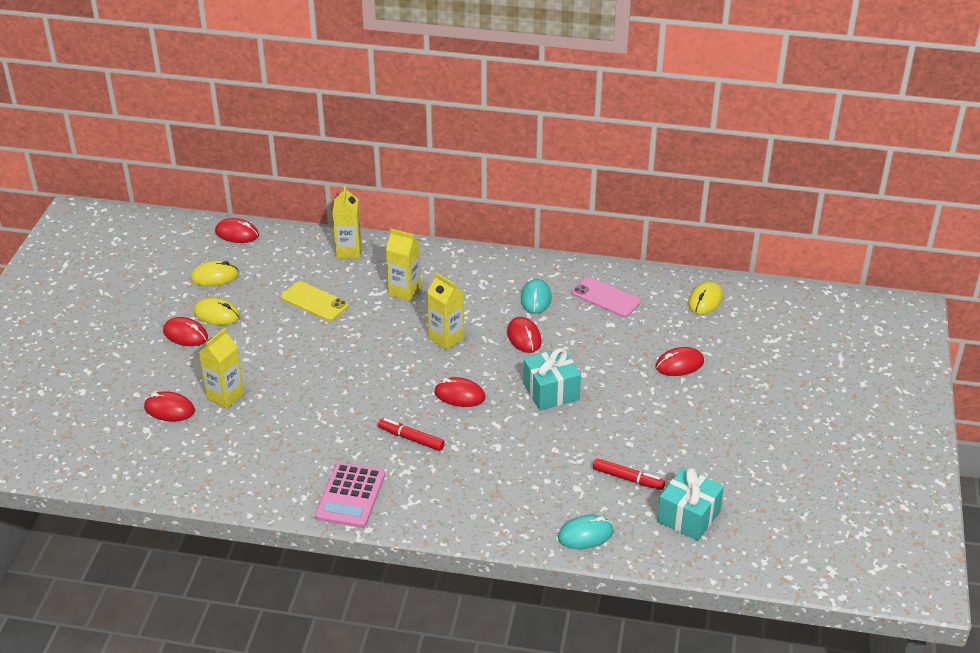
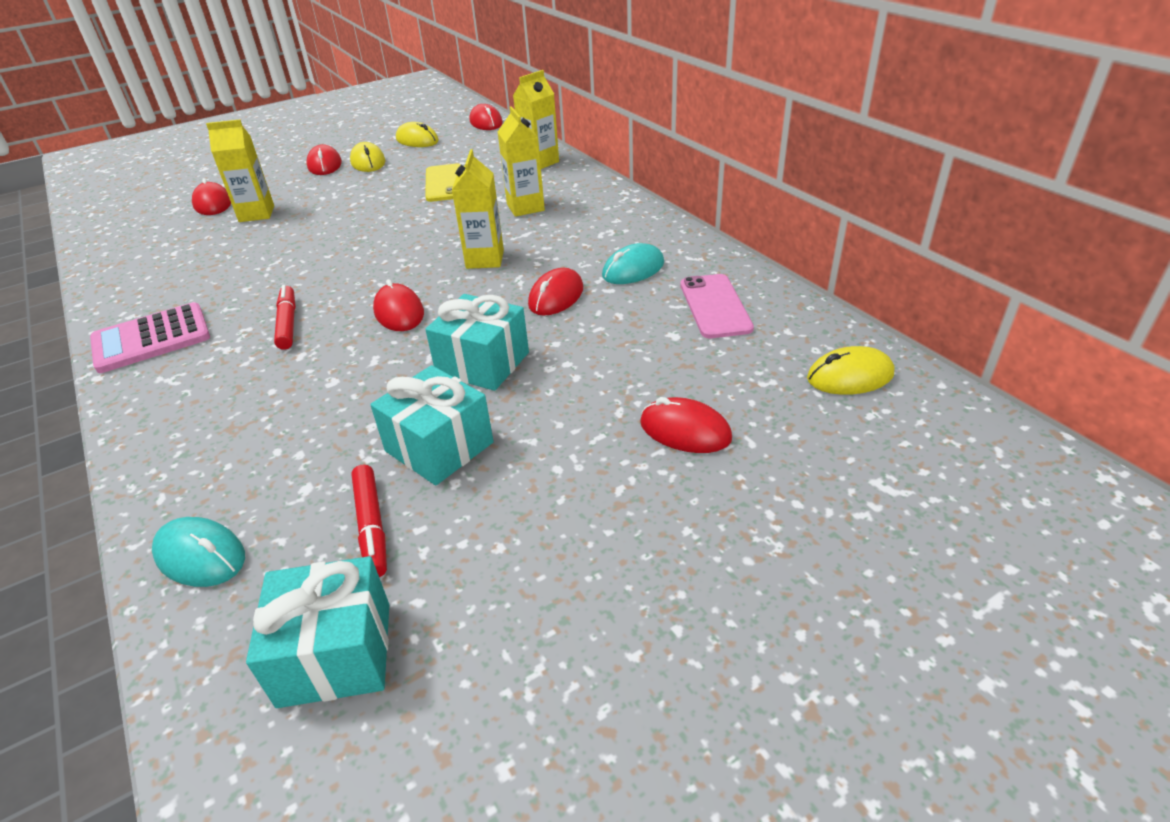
camera: 50 degrees right, 0 degrees up
none -> turquoise gift [370,365,494,485]

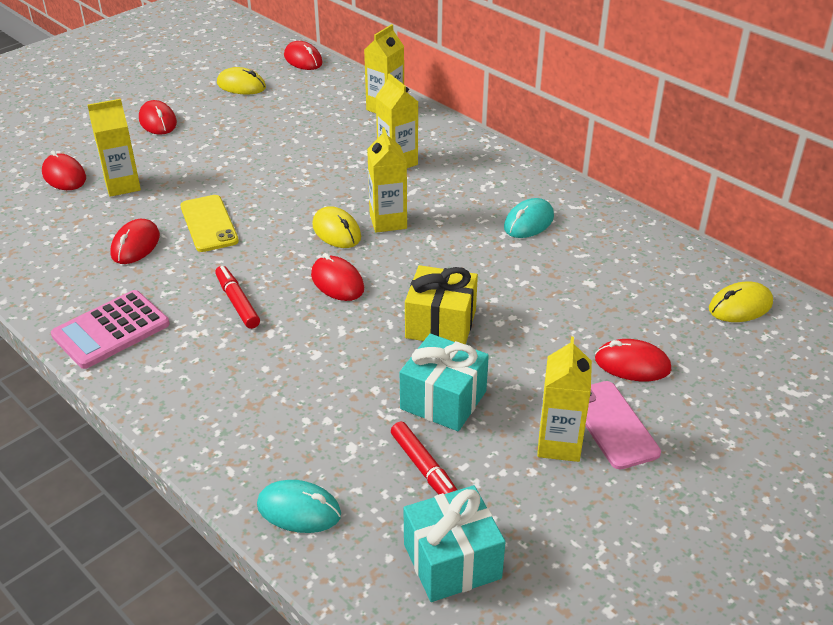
camera: 15 degrees left, 0 degrees up
yellow mouse [350,142,385,172] -> yellow mouse moved to [312,206,361,248]
yellow phone [425,163,461,202] -> yellow phone moved to [180,195,239,252]
turquoise gift [425,294,529,391] -> yellow gift [405,265,478,344]
red mouse [528,268,583,316] -> red mouse moved to [110,219,160,264]
pink phone [680,274,754,338] -> pink phone moved to [585,381,661,469]
none -> yellow carton [537,336,592,462]

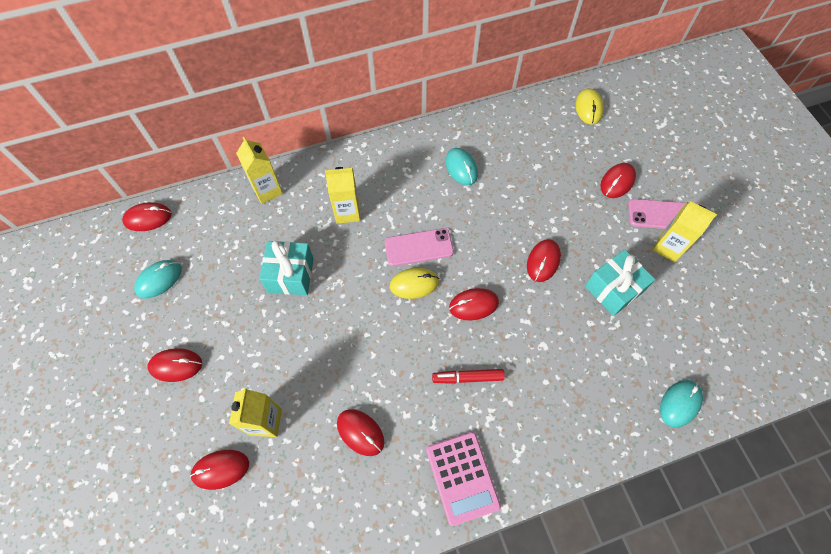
camera: 65 degrees left, 25 degrees up
yellow phone [180,195,239,252] -> none
yellow mouse [217,67,266,95] -> turquoise mouse [134,260,181,299]
yellow carton [367,127,407,233] -> pink phone [385,228,454,266]
red marker [391,422,457,494] -> none
turquoise gift [403,485,505,602] -> turquoise gift moved to [259,241,314,295]
yellow gift [405,265,478,344] -> red mouse [527,239,561,282]

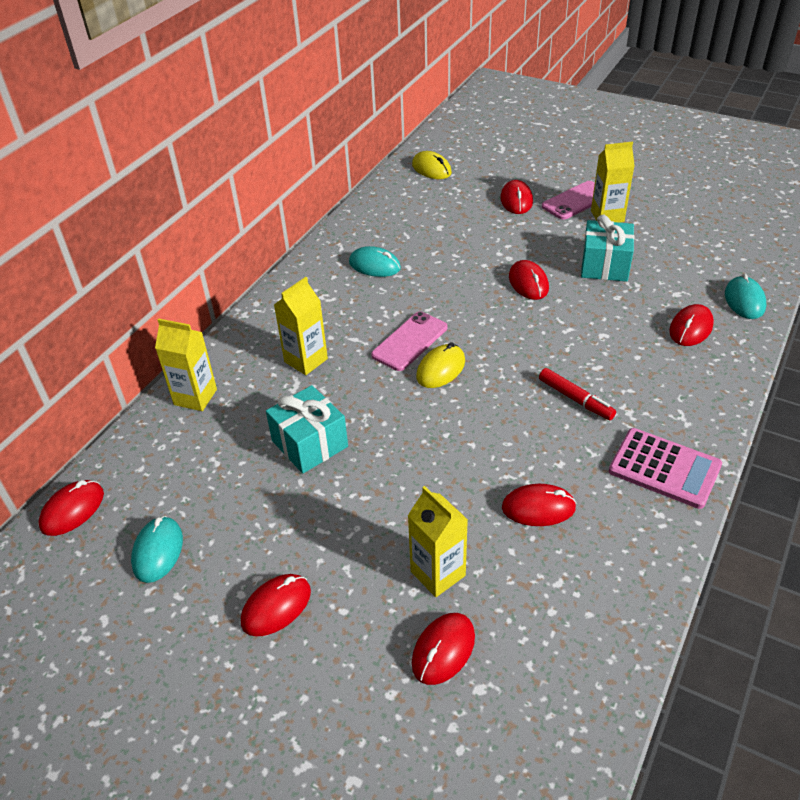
camera: 40 degrees left, 20 degrees down
red marker [432,369,505,384] -> red marker turned 90 degrees counterclockwise [539,368,616,420]
red mouse [449,288,499,320] -> red mouse moved to [669,304,714,346]

